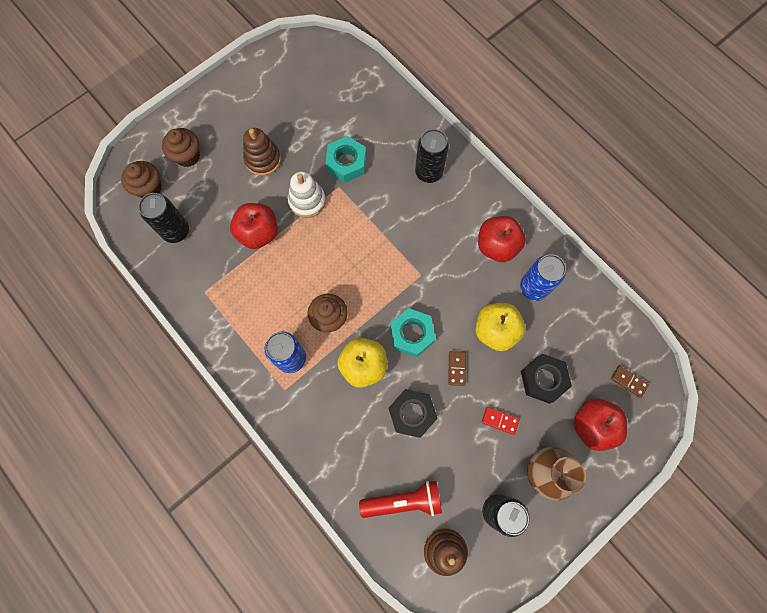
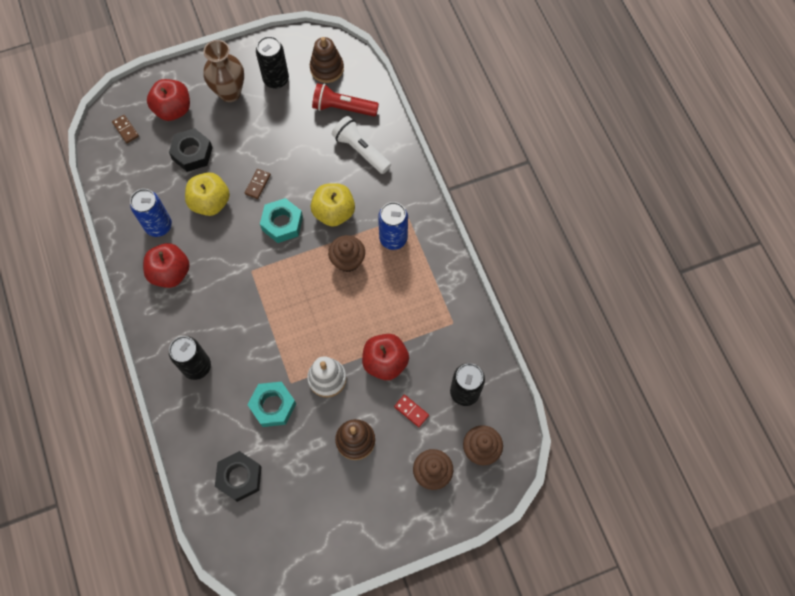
camera: 160 degrees left, 5 degrees down
black nut [389,389,438,438] -> black nut moved to [215,451,262,502]
red domino [482,407,520,435] -> red domino moved to [394,395,429,427]
none -> white flashlight [332,116,391,174]

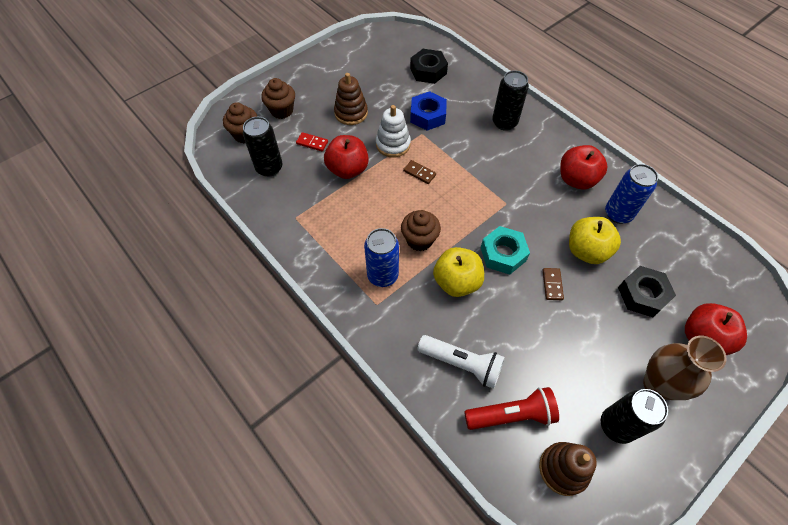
camera: 160 degrees right, 10 degrees down
brown domino [112,115,139,143] -> brown domino moved to [403,160,436,184]
turquoise nut [248,382,296,427] -> blue nut [410,91,447,131]

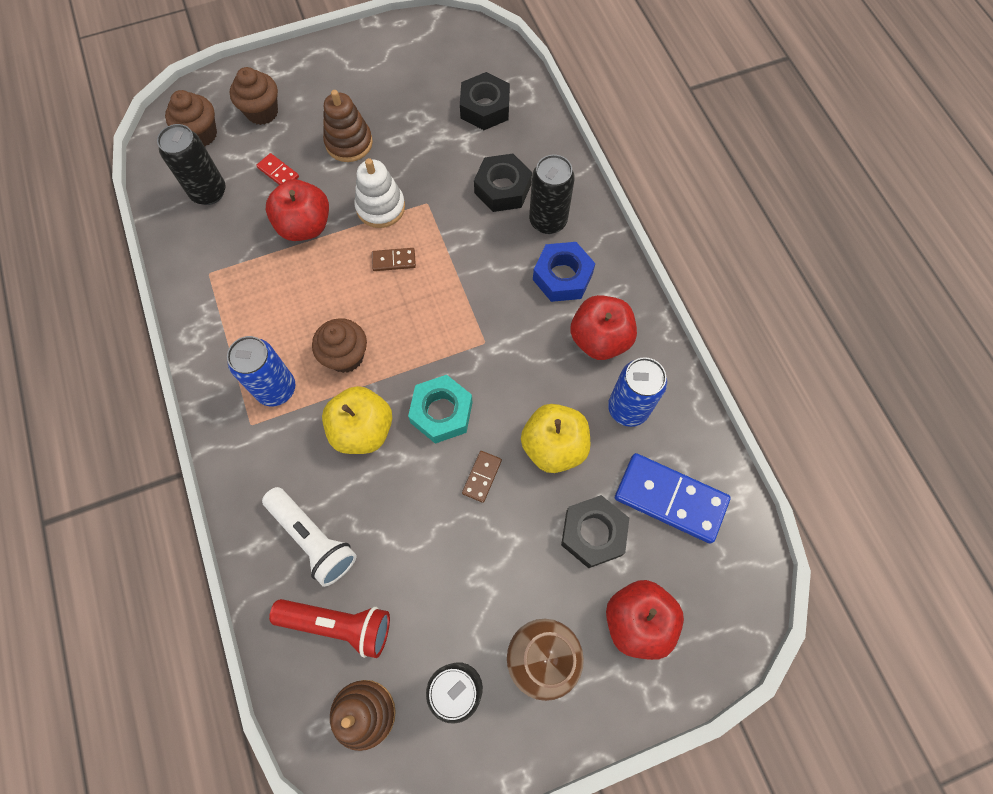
camera: 20 degrees right, 10 degrees up
brown domino [403,160,436,184] -> brown domino turned 60 degrees counterclockwise [372,248,416,271]
blue nut [410,91,447,131] -> blue nut moved to [533,242,596,302]
none -> black nut [474,154,532,212]
none -> blue domino [615,453,731,544]

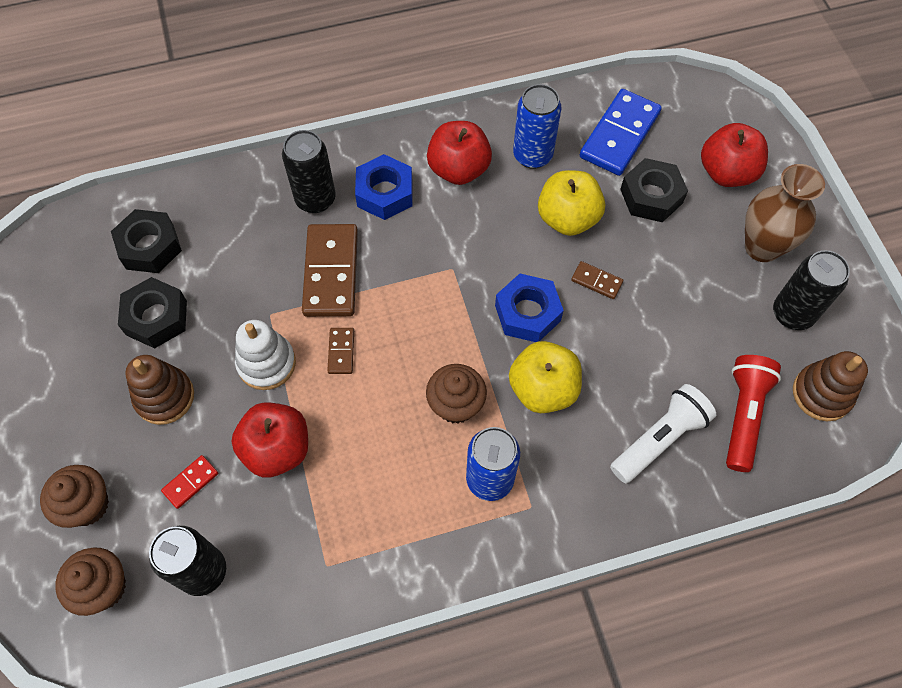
camera: 85 degrees left, 5 degrees down
turquoise nut [408,375,473,444] -> blue nut [495,274,564,342]
black nut [474,154,532,212] -> black nut moved to [118,277,187,349]
none -> brown domino [302,224,358,317]

